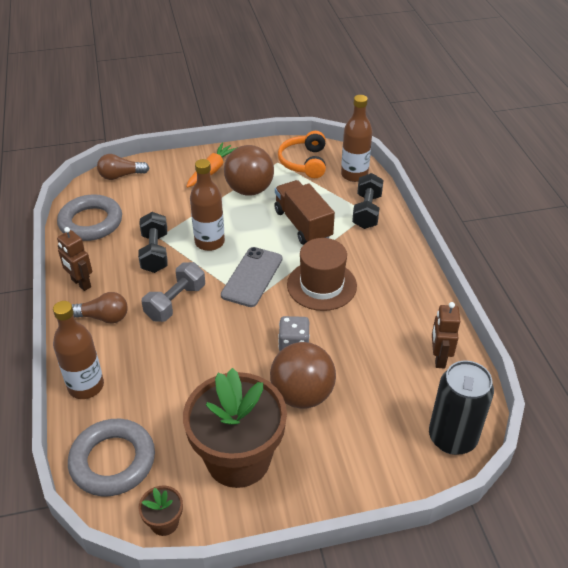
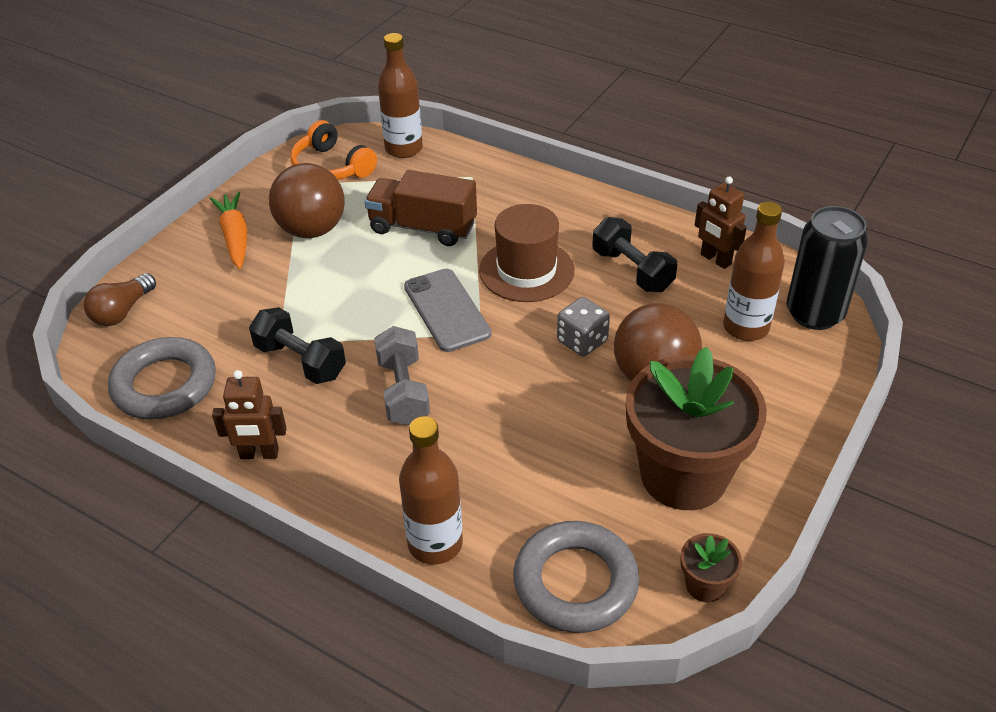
camera: 45 degrees left, 0 degrees up
brown light bulb [72,292,128,324] -> none
brown bottle [190,159,225,251] -> brown bottle moved to [723,202,785,341]
black dumbbell [352,173,383,229] -> black dumbbell moved to [592,217,677,292]

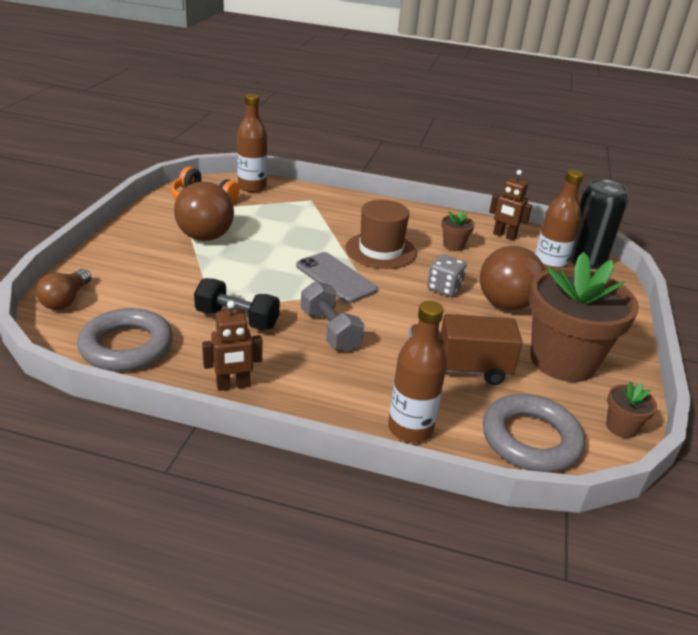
camera: 20 degrees left, 10 degrees down
orange carrot [210,192,247,269] -> none
brown truck [365,170,477,246] -> brown truck moved to [409,314,523,385]
black dumbbell [592,217,677,292] -> brown flower pot [441,210,475,251]

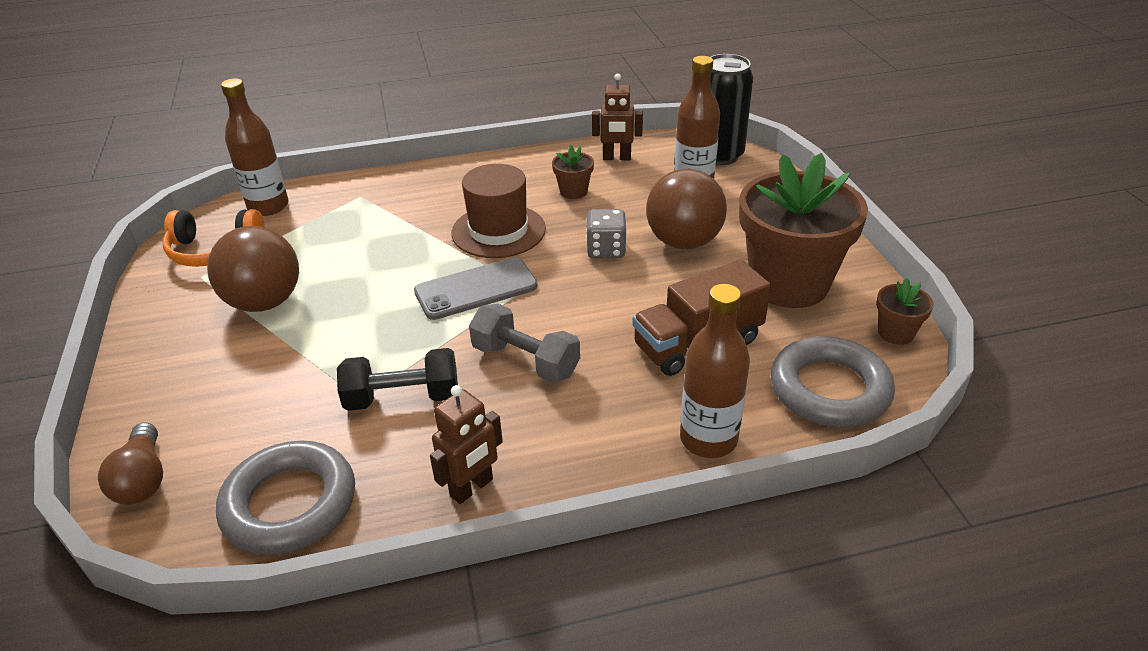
camera: 25 degrees left, 5 degrees up
grey phone [296,252,378,303] -> grey phone turned 45 degrees counterclockwise [414,257,538,320]

